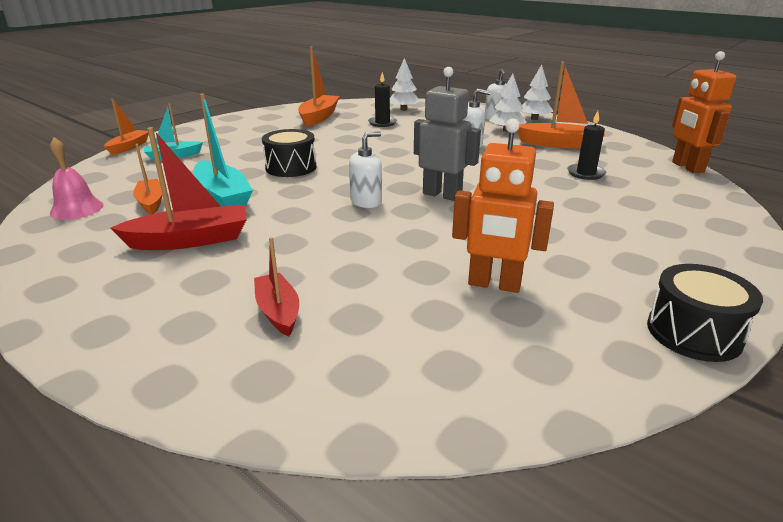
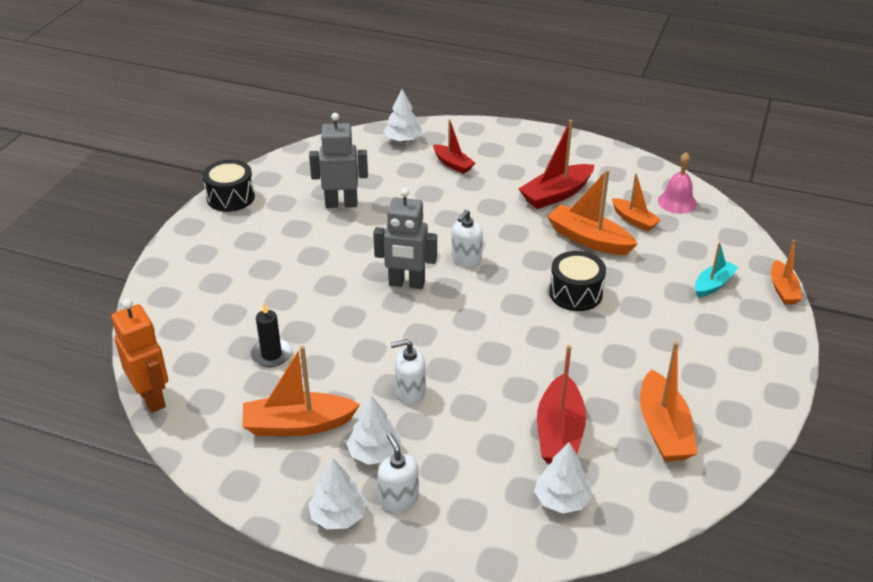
camera: 160 degrees right, 10 degrees up
turquoise boat [193,94,253,208] -> orange boat [547,170,637,255]
black candle [368,72,397,127] -> red boat [537,345,586,464]
orange robot [452,119,554,293] -> grey robot [309,113,368,208]
none -> white tree [384,89,422,142]

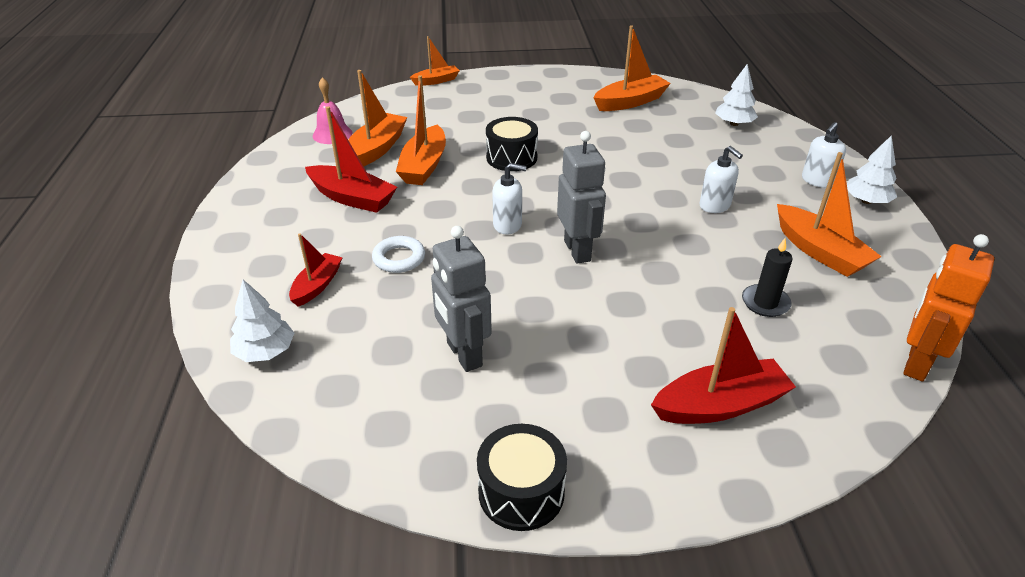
camera: 115 degrees left, 0 degrees up
white tree [346,395,401,465] -> none
red boat [537,345,586,464] -> red boat moved to [651,307,796,424]
orange boat [612,173,661,231] -> orange boat [348,70,407,166], size x1.61
turquoise boat [695,242,738,298] -> none
none -> white ring [372,236,425,273]

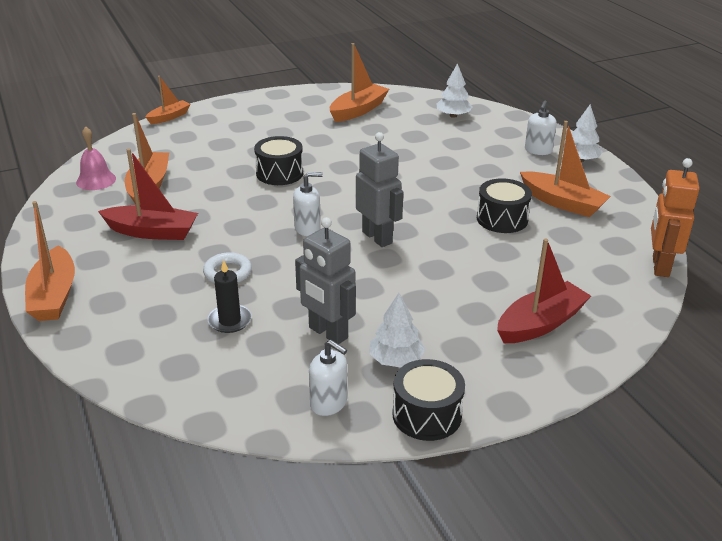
camera: 20 degrees left, 5 degrees down
white tree [230,280,294,362] -> white tree moved to [369,293,425,368]
red boat [289,233,343,307] -> none
orange boat [396,75,446,185] -> orange boat moved to [25,201,75,321]
white soap dispenser [699,146,743,213] -> white soap dispenser moved to [309,340,347,416]
black candle [742,238,793,317] -> black candle moved to [207,260,252,333]
none -> black drum [477,178,532,233]

